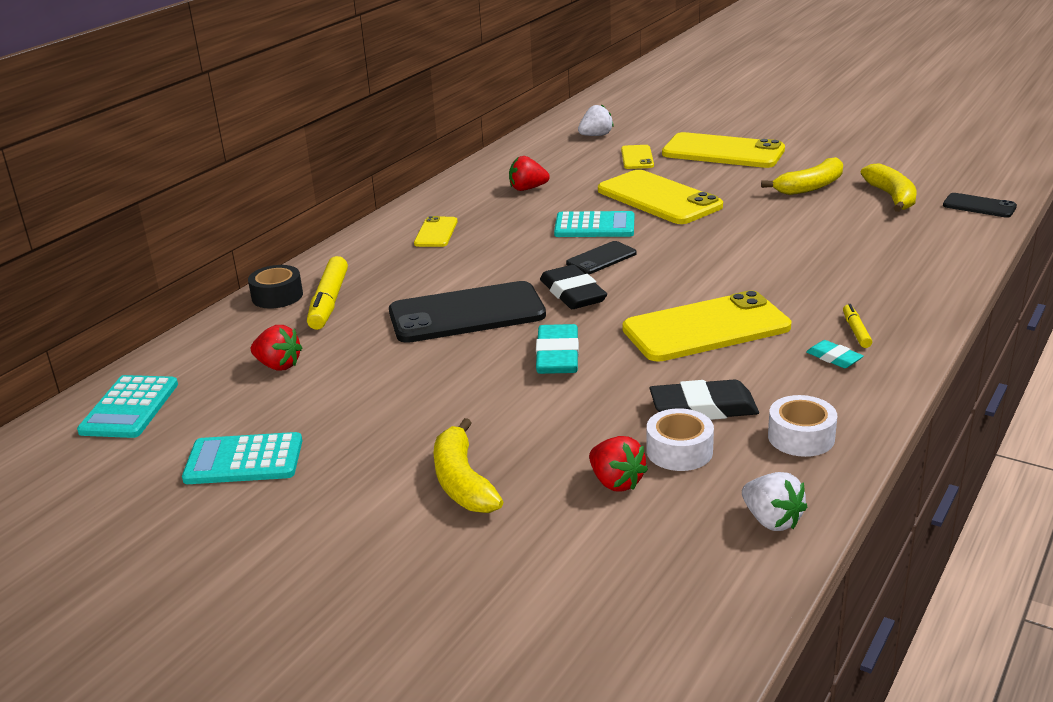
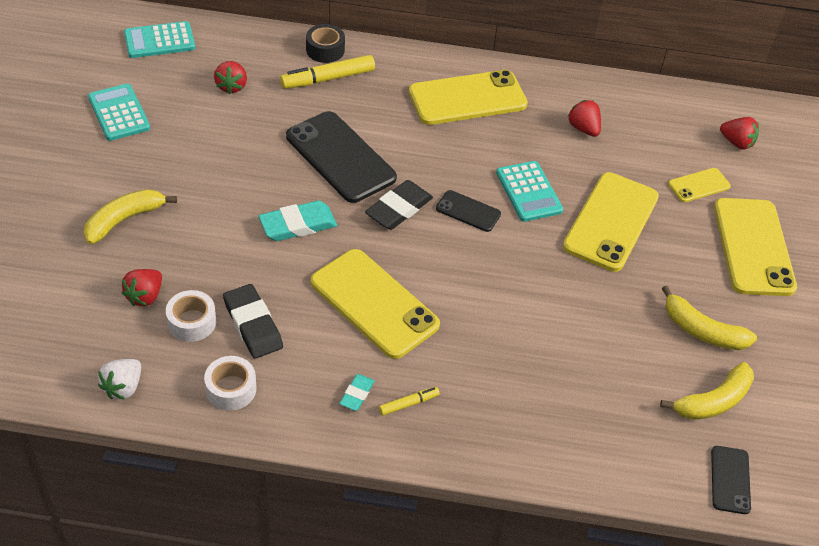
camera: 60 degrees right, 20 degrees up
yellow phone [414,216,458,247] -> yellow phone [409,70,528,125], size x2.00
white strawberry [578,104,614,136] -> red strawberry [720,117,759,150]

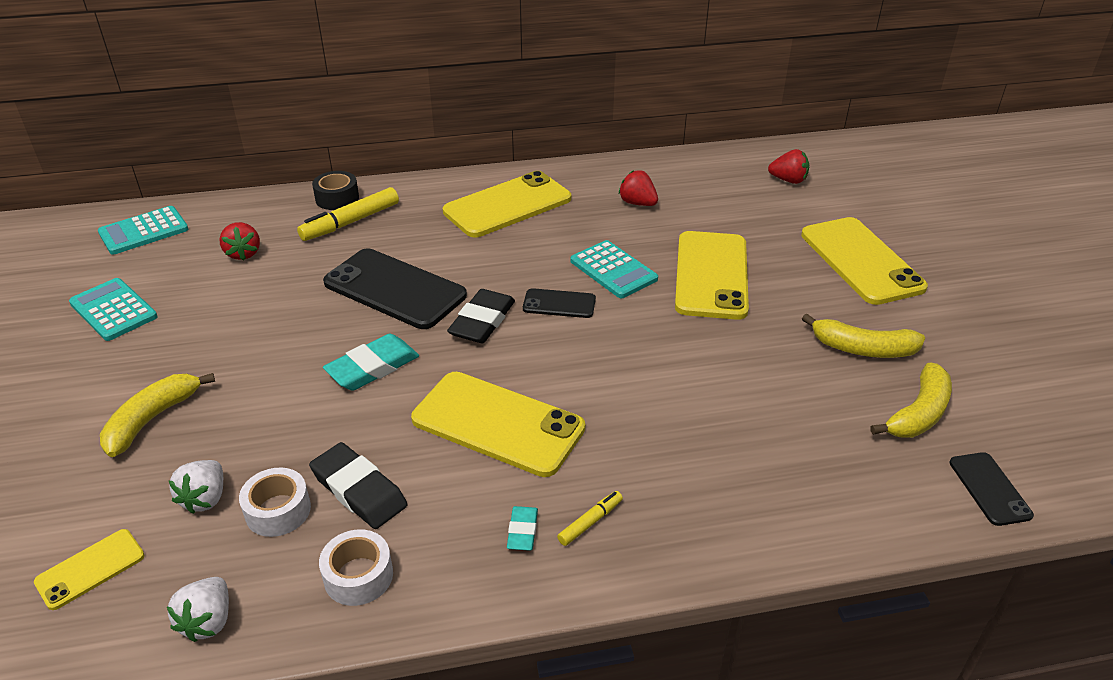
camera: 15 degrees left, 10 degrees down
red strawberry [121,269,162,306] -> white strawberry [168,460,223,514]
yellow phone [668,168,731,202] -> yellow phone moved to [34,529,144,610]

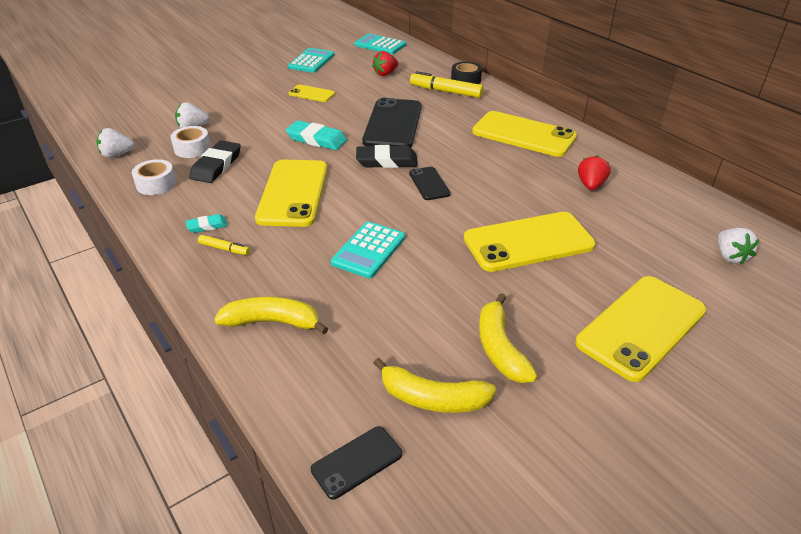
camera: 65 degrees right, 0 degrees up
yellow phone [34,529,144,610] -> yellow phone moved to [288,85,335,102]
yellow banana [100,373,215,457] -> yellow banana moved to [214,297,328,334]
turquoise calculator [570,240,658,298] -> turquoise calculator moved to [331,221,405,278]
red strawberry [768,149,809,184] -> white strawberry [718,228,760,264]

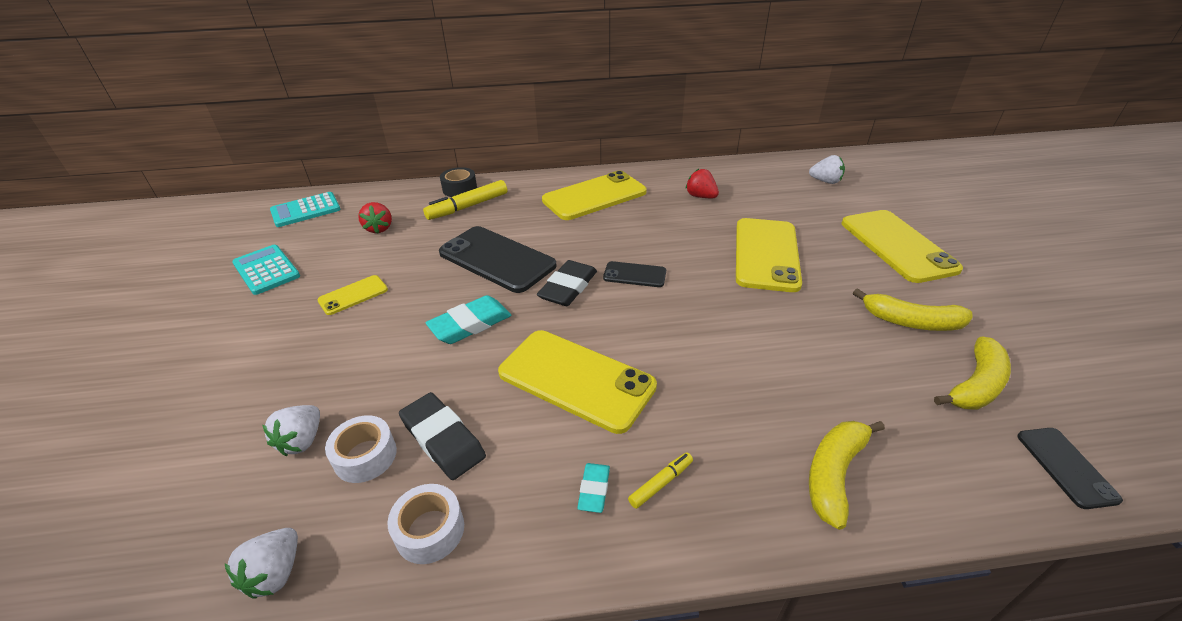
camera: 60 degrees left, 0 degrees up
turquoise calculator [331,221,405,278] -> none

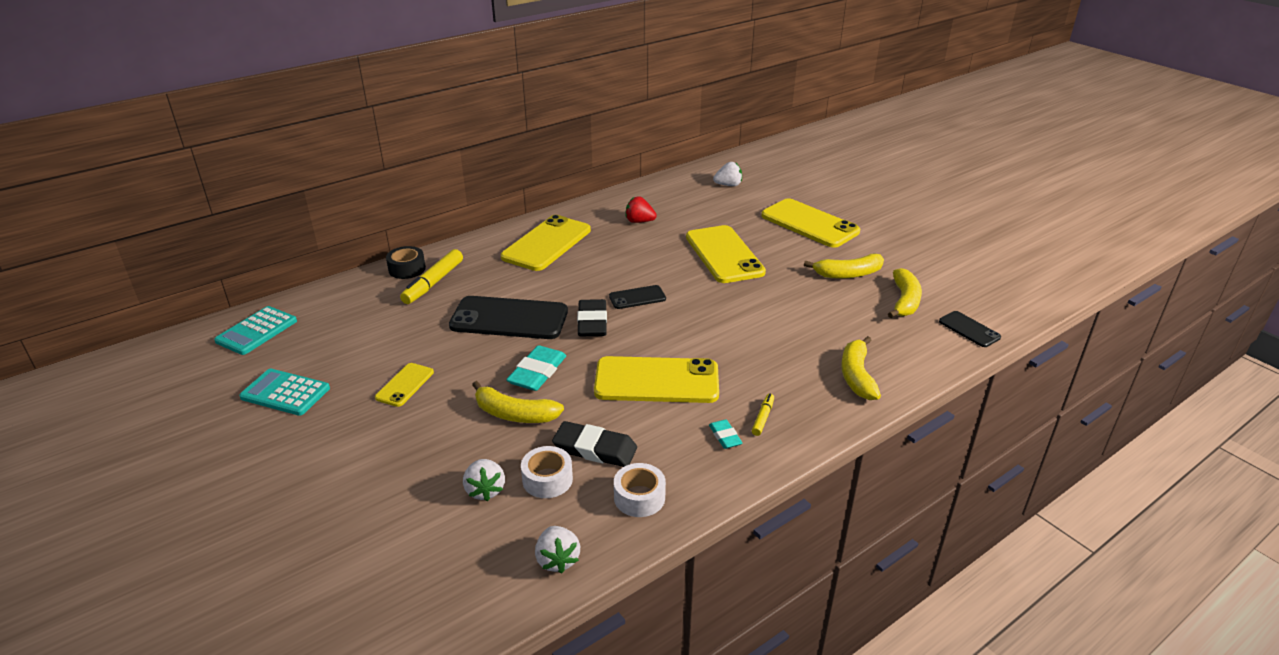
camera: 30 degrees left, 5 degrees down
red strawberry [358,202,392,234] -> none
none -> yellow banana [472,381,564,423]

